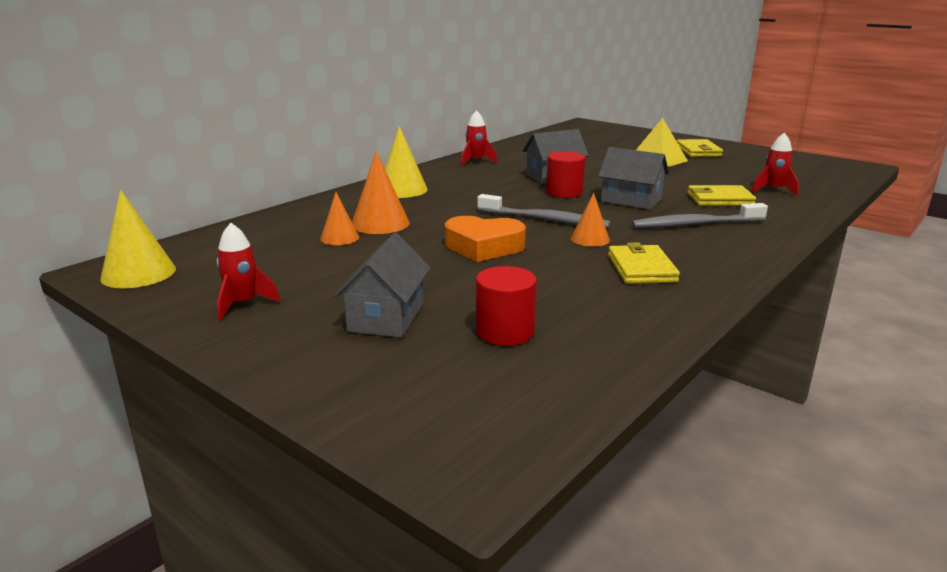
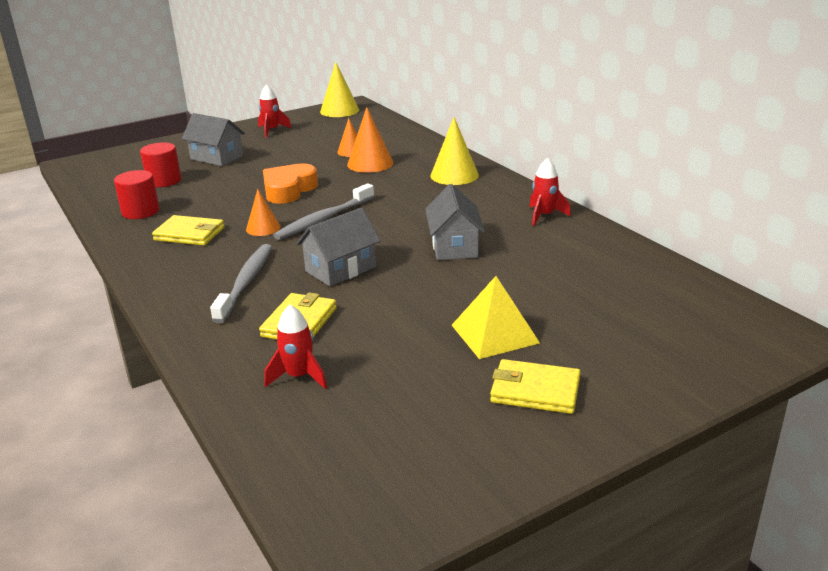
camera: 110 degrees right, 5 degrees up
red cylinder [546,151,585,198] -> red cylinder moved to [114,170,160,219]

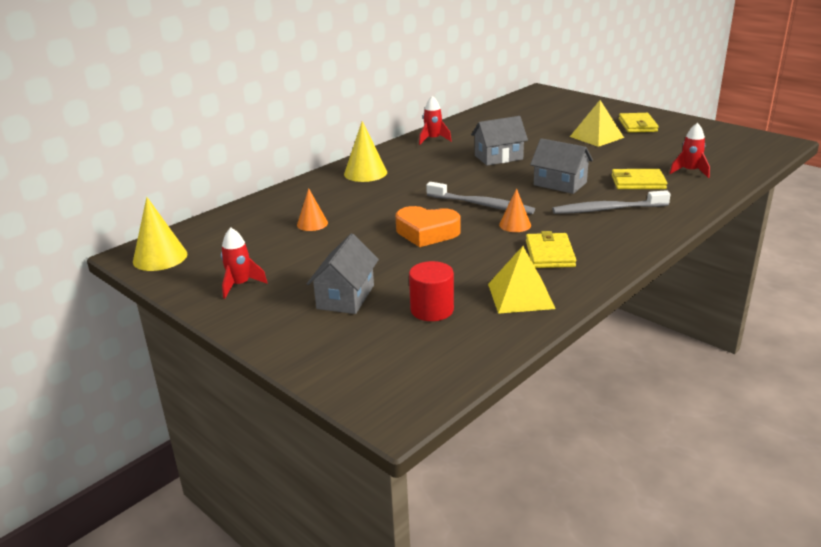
camera: 105 degrees left, 0 degrees up
red cylinder [114,170,160,219] -> yellow pyramid [488,246,556,314]
orange cone [347,107,394,173] -> none

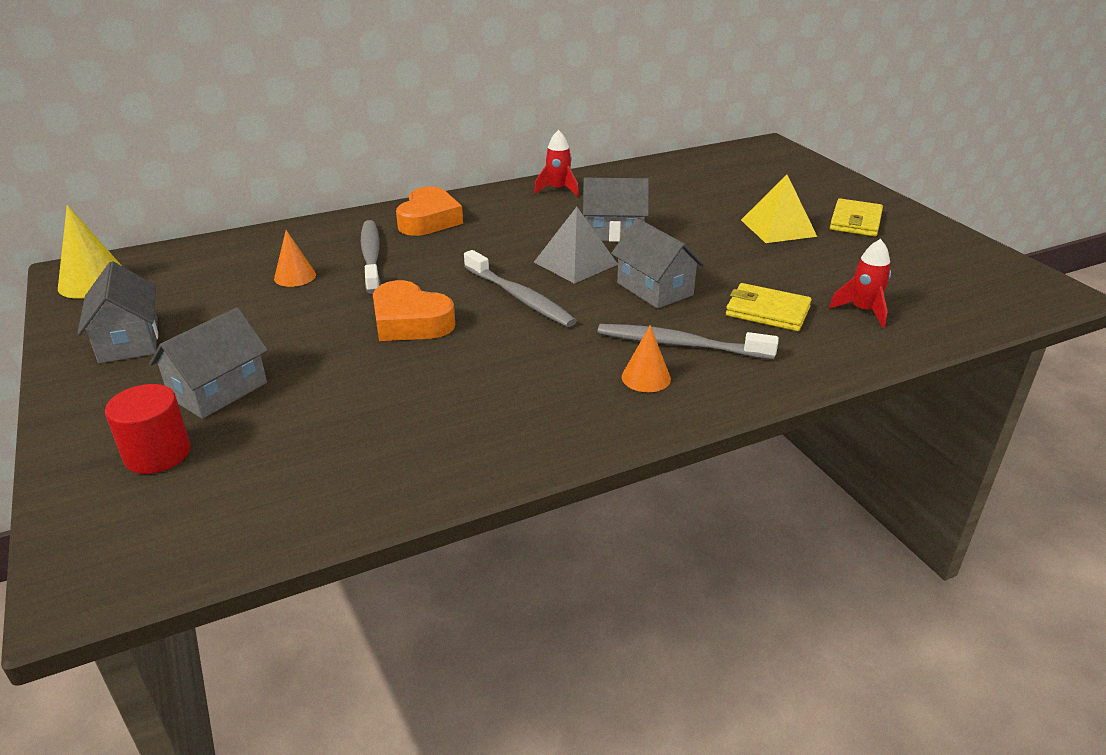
camera: 20 degrees right, 5 degrees up
red rocket [221,228,268,299] -> grey house [77,261,158,364]
yellow cone [344,121,387,182] -> orange heart [396,186,463,236]
red cylinder [409,261,454,321] -> red cylinder moved to [105,384,191,474]
yellow pyramid [488,246,556,314] -> none
orange cone [499,188,531,232] -> orange cone moved to [622,325,671,392]
yellow wallet [526,231,576,268] -> none
none -> grey toothbrush [361,220,381,294]
none -> grey pyramid [534,207,618,284]

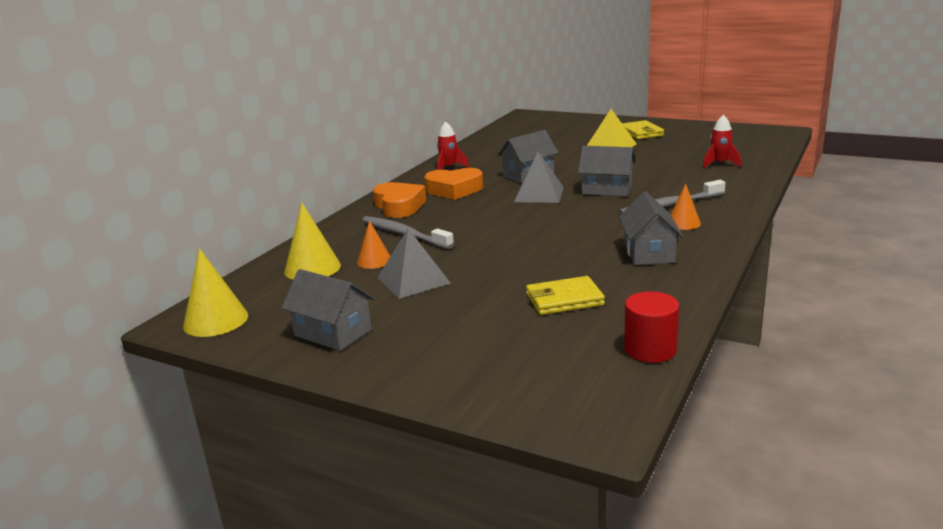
camera: 35 degrees left, 10 degrees down
red cylinder [105,384,191,474] -> red cylinder moved to [624,291,679,363]
grey house [149,307,268,419] -> grey house moved to [619,191,684,265]
orange heart [373,280,455,341] -> orange heart moved to [424,168,483,200]
grey toothbrush [464,250,577,327] -> none
yellow wallet [726,283,812,331] -> yellow wallet moved to [526,276,605,315]
none -> yellow cone [284,203,341,280]
none -> grey pyramid [377,229,451,299]

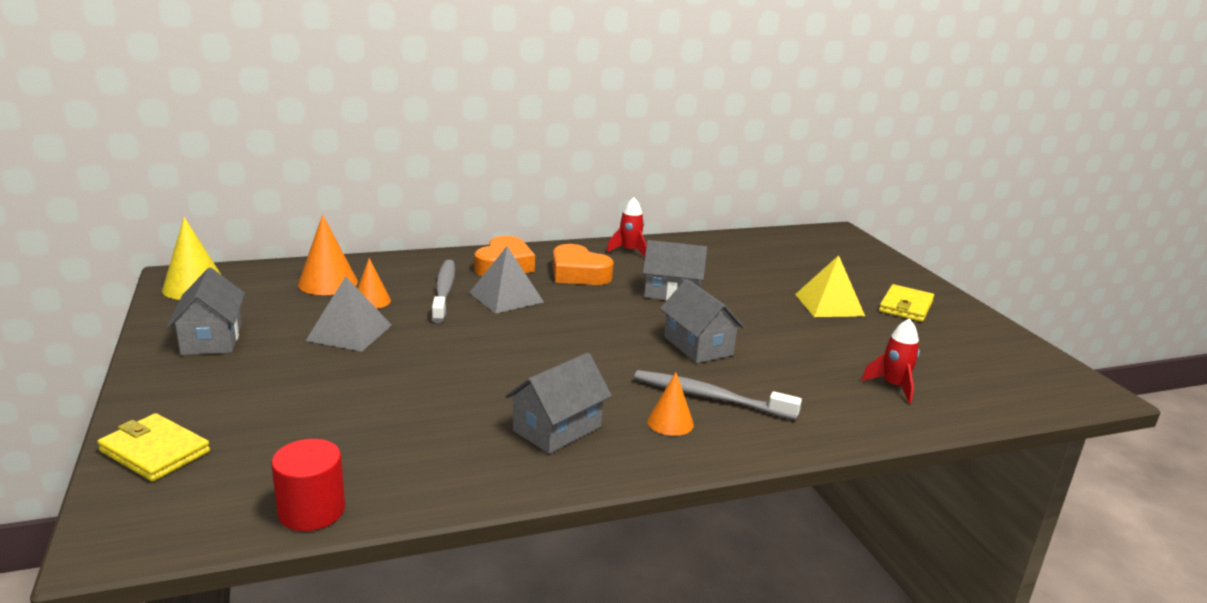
camera: 40 degrees right, 0 degrees up
yellow cone [284,203,341,280] -> orange cone [298,215,358,295]
grey pyramid [514,152,564,203] -> grey pyramid moved to [469,246,544,314]
yellow wallet [526,276,605,315] -> yellow wallet moved to [97,413,210,482]

